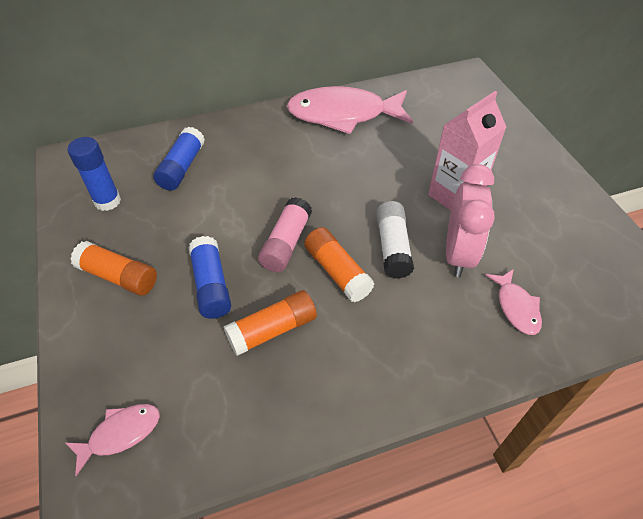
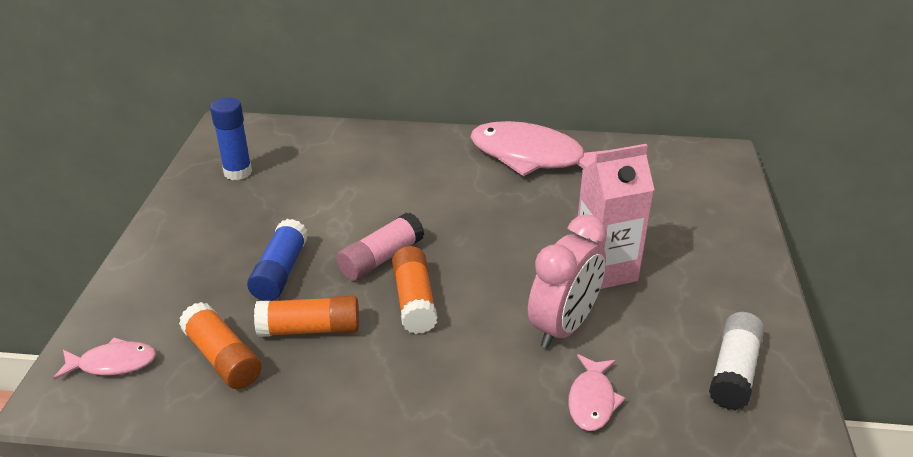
camera: 25 degrees right, 15 degrees down
orange glue stick [70,241,157,296] -> orange glue stick moved to [179,302,262,389]
blue glue stick [153,127,205,190] -> none
white glue stick [376,201,414,279] -> white glue stick moved to [709,312,764,410]

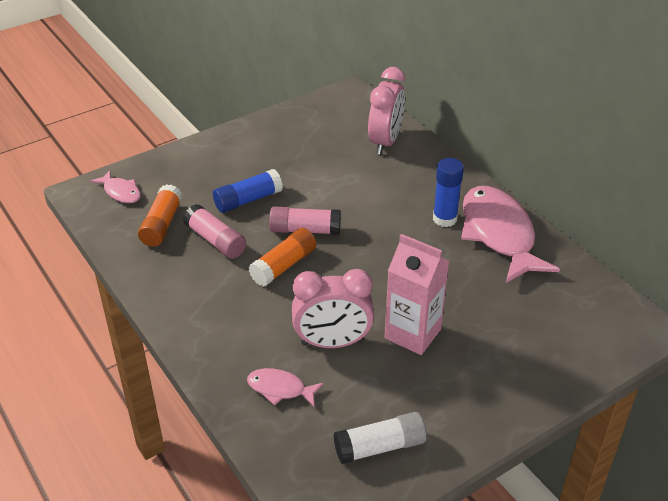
camera: 50 degrees right, 5 degrees up
blue glue stick [210,97,252,180] -> blue glue stick moved to [433,158,464,227]
orange glue stick [254,296,359,337] -> pink glue stick [183,204,246,259]
pink fish [568,354,625,431] -> pink fish turned 45 degrees clockwise [247,368,324,406]
none -> pink clock [368,67,405,154]

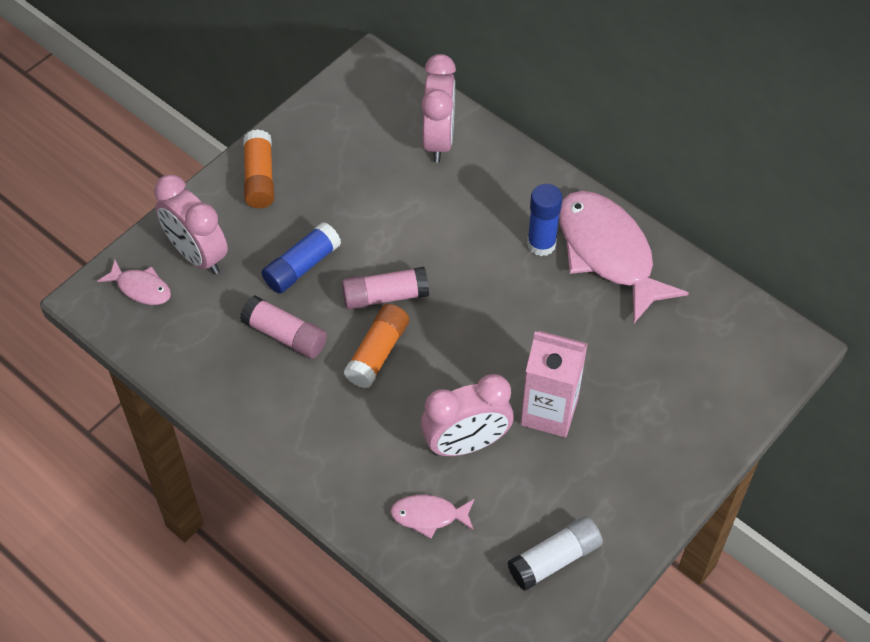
camera: 15 degrees left, 15 degrees up
orange glue stick [138,184,183,247] -> orange glue stick moved to [243,129,274,208]
none -> pink clock [154,175,228,274]

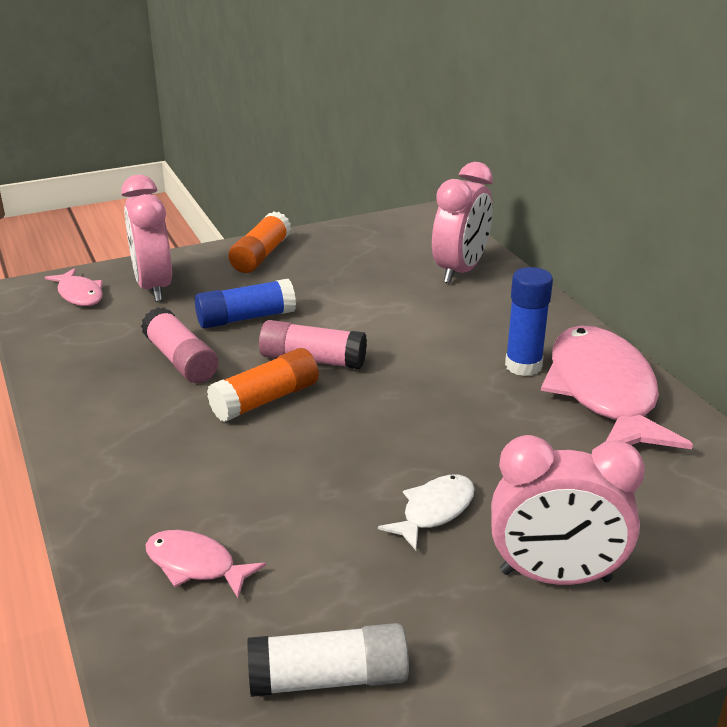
camera: 25 degrees right, 25 degrees down
pink clock [421,374,514,456] -> pink clock moved to [491,435,645,585]
pink carton [521,331,588,438] -> white fish [378,475,475,550]

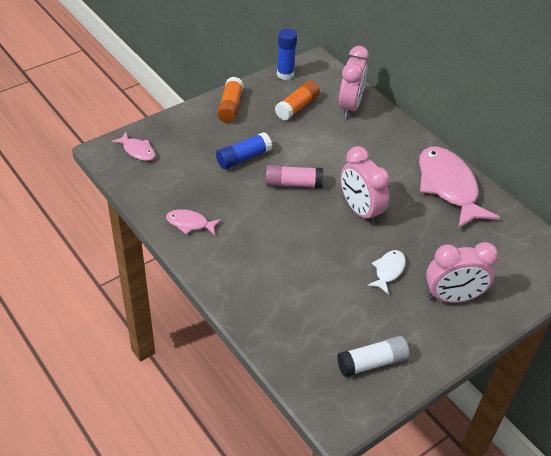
camera: 15 degrees left, 15 degrees up
pink clock [121,175,172,302] -> pink clock moved to [341,146,390,225]
pink glue stick [141,307,218,383] -> none
pink fish [146,530,266,598] -> pink fish moved to [166,209,221,235]
orange glue stick [207,348,319,422] -> orange glue stick moved to [275,81,320,121]
blue glue stick [505,267,553,376] -> blue glue stick moved to [277,29,297,80]

